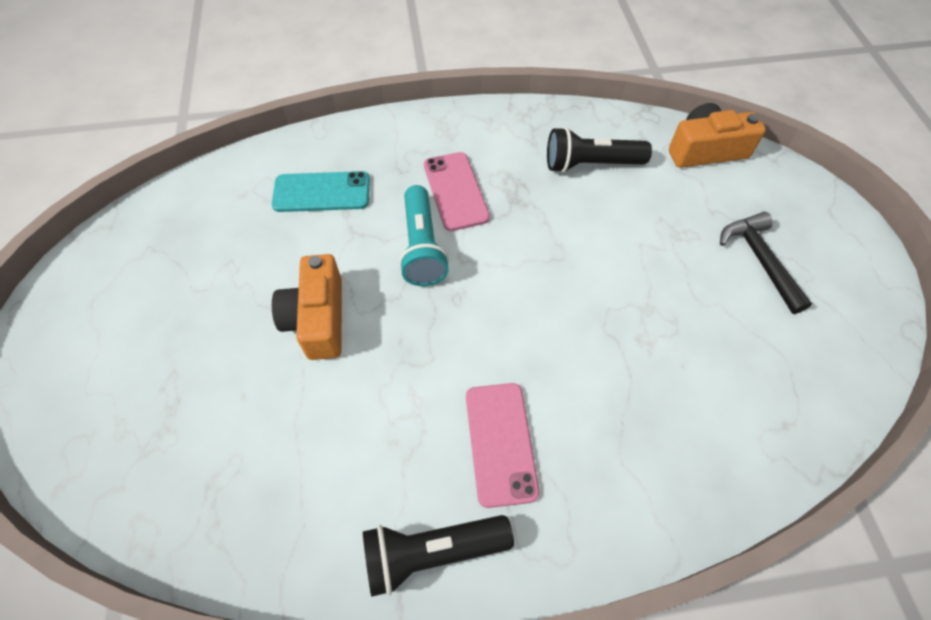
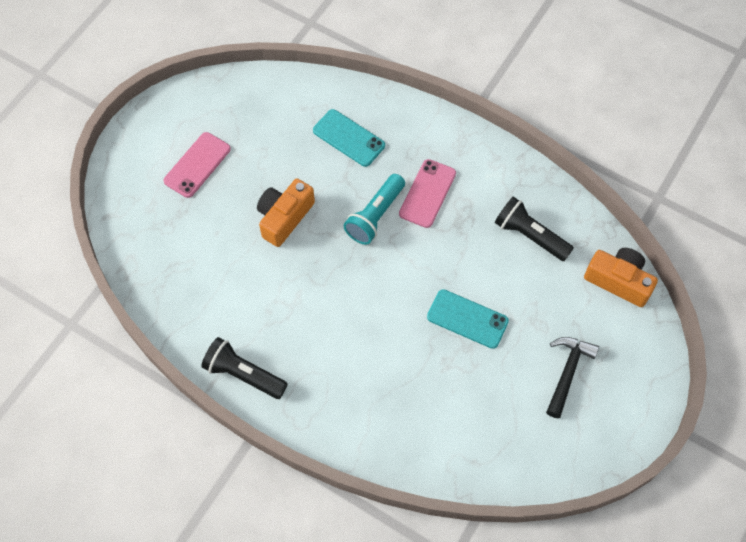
camera: 40 degrees right, 5 degrees up
pink phone [466,383,540,508] -> pink phone moved to [163,132,231,198]
none -> turquoise phone [427,289,509,349]

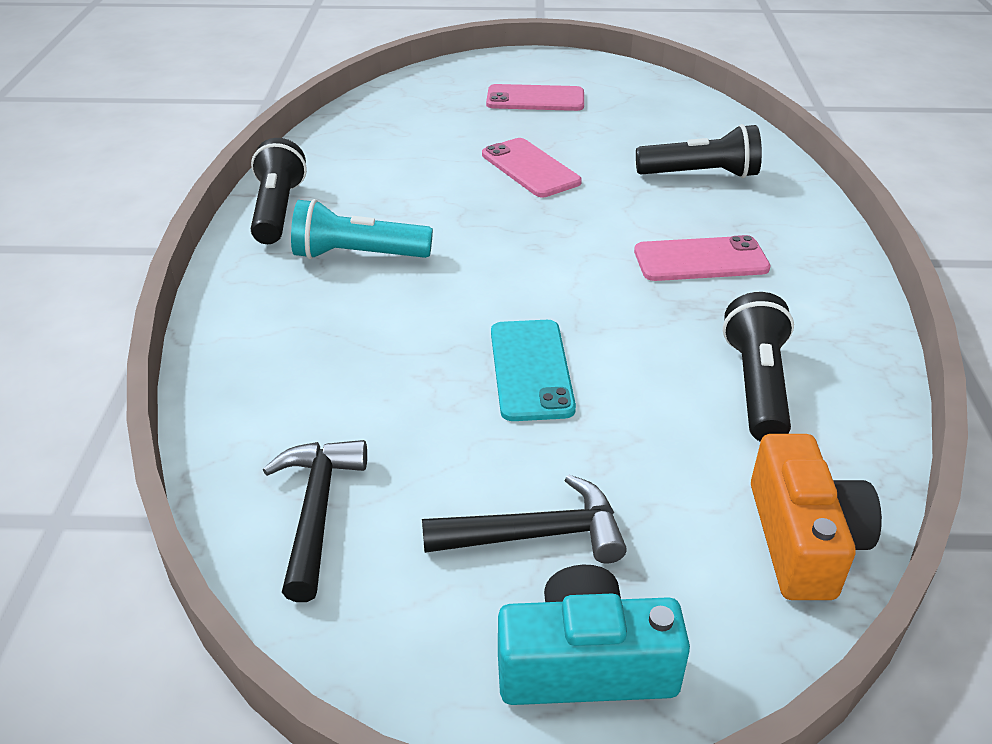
camera: 60 degrees right, 25 degrees down
orange camera [257,179,315,247] -> pink phone [482,138,582,197]
turquoise phone [313,109,385,167] -> black flashlight [636,124,762,178]
turquoise flashlight [343,174,405,245] -> turquoise flashlight moved to [291,199,433,259]
none -> black hammer [263,440,367,602]
none -> turquoise camera [498,565,690,705]

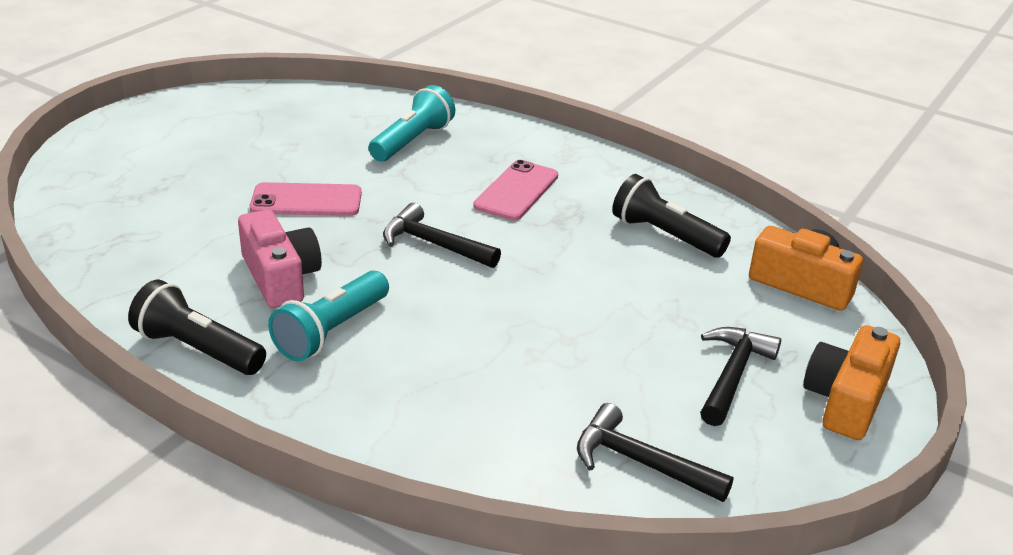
camera: 60 degrees left, 5 degrees down
pink phone [486,84,584,111] -> none
turquoise phone [491,320,576,421] -> none
turquoise camera [498,565,690,705] -> orange camera [803,325,900,440]
black flashlight [636,124,762,178] -> turquoise flashlight [369,85,455,162]
none -> pink camera [238,210,322,308]
none -> black hammer [383,203,501,268]

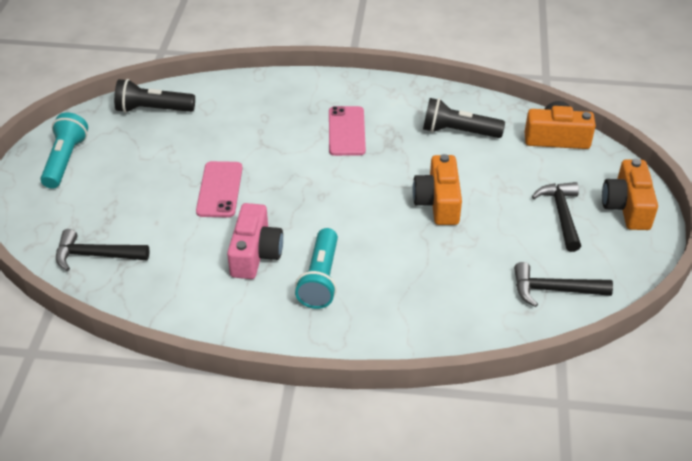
camera: 25 degrees left, 10 degrees up
black flashlight [128,280,266,375] -> black flashlight moved to [114,79,195,113]
pink camera [238,210,322,308] -> pink camera turned 60 degrees clockwise [227,203,283,279]
pink phone [250,182,362,216] -> pink phone turned 60 degrees counterclockwise [196,161,243,217]
turquoise flashlight [369,85,455,162] -> turquoise flashlight moved to [40,112,88,189]
black hammer [383,203,501,268] -> black hammer moved to [56,229,150,271]
none -> orange camera [412,154,462,225]

